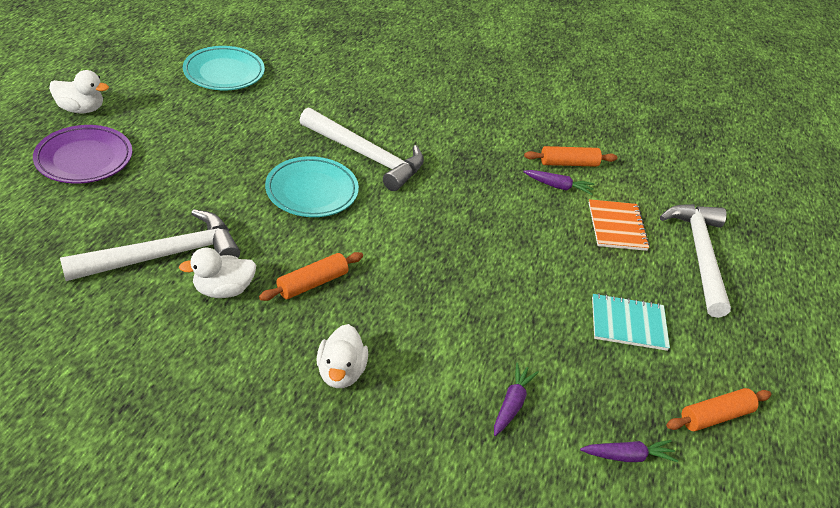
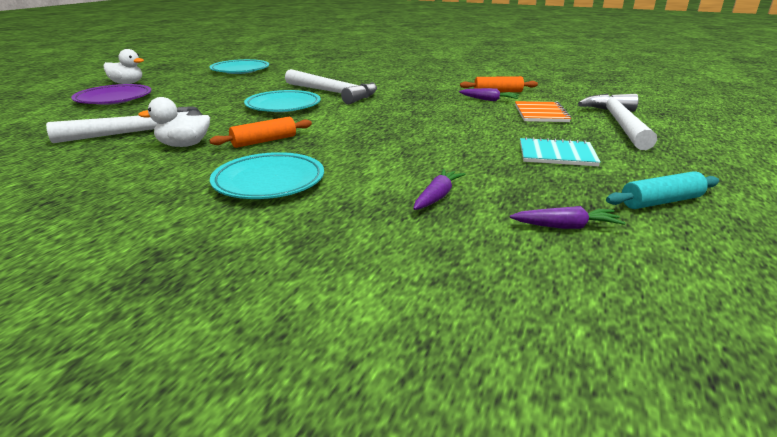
camera: 10 degrees right, 15 degrees down
white duck [316,324,368,388] -> turquoise plate [210,152,324,199]
orange rolling pin [666,388,771,431] -> turquoise rolling pin [606,171,719,209]

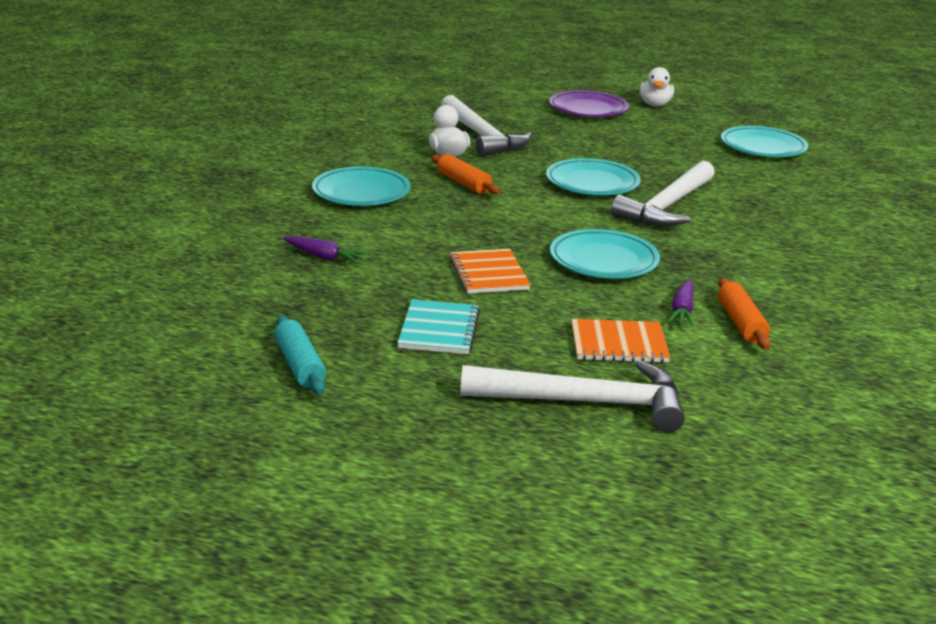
camera: 85 degrees right, 0 degrees up
purple carrot [510,206,625,229] -> none
none -> orange notebook [450,249,531,294]
none -> turquoise plate [550,229,660,279]

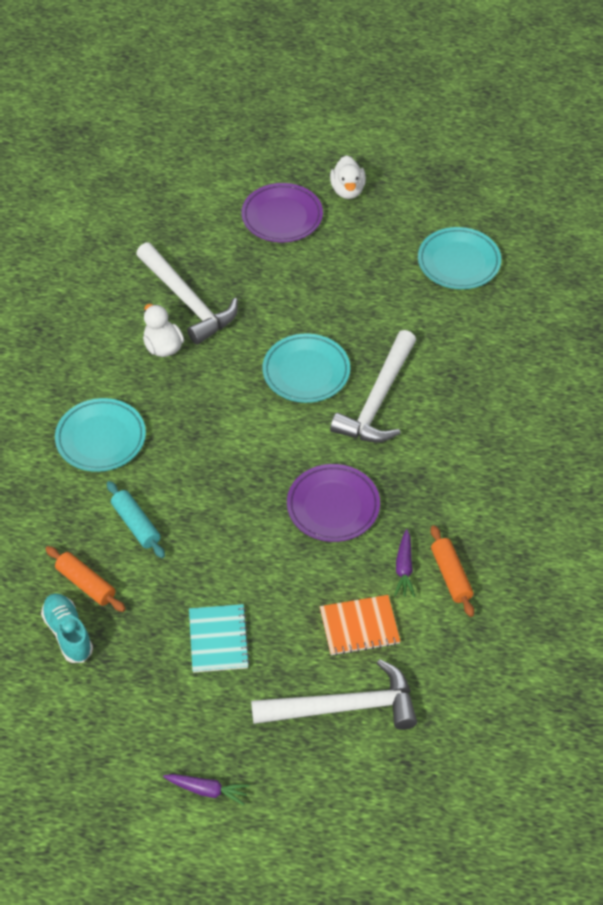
camera: 10 degrees left, 25 degrees up
turquoise rolling pin [274,315,326,395] -> turquoise rolling pin moved to [107,481,165,558]
purple carrot [283,236,368,263] -> purple carrot moved to [163,774,250,805]
orange rolling pin [431,154,500,194] -> orange rolling pin moved to [46,546,126,612]
orange notebook [450,249,531,294] -> none
turquoise plate [550,229,660,279] -> purple plate [287,464,380,542]
none -> turquoise shoe [41,593,93,663]

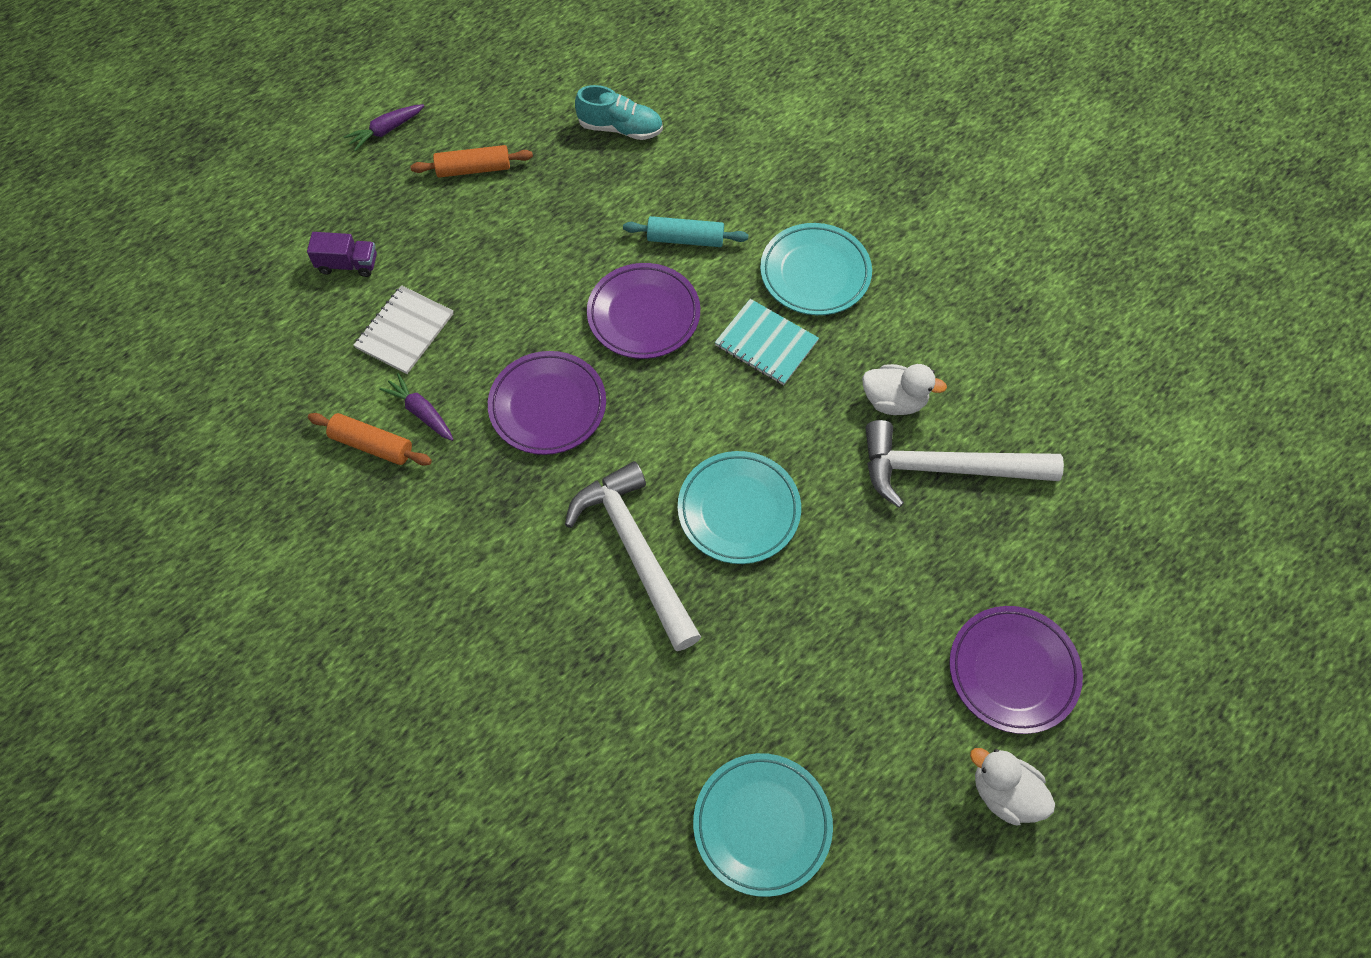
camera: 130 degrees right, 10 degrees up
orange rolling pin [46,546,126,612] -> orange rolling pin moved to [410,145,533,178]
turquoise notebook [189,604,250,673] -> turquoise notebook moved to [715,299,819,385]
white hammer [251,659,417,730] -> purple truck [307,232,377,277]
orange notebook [320,595,401,656] -> white notebook [353,285,453,374]
none -> purple plate [587,263,700,359]

